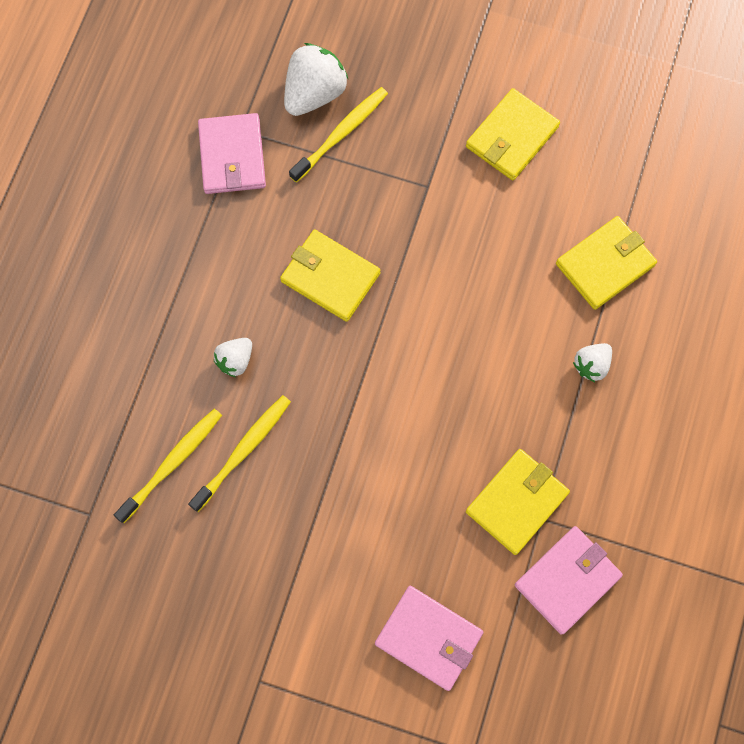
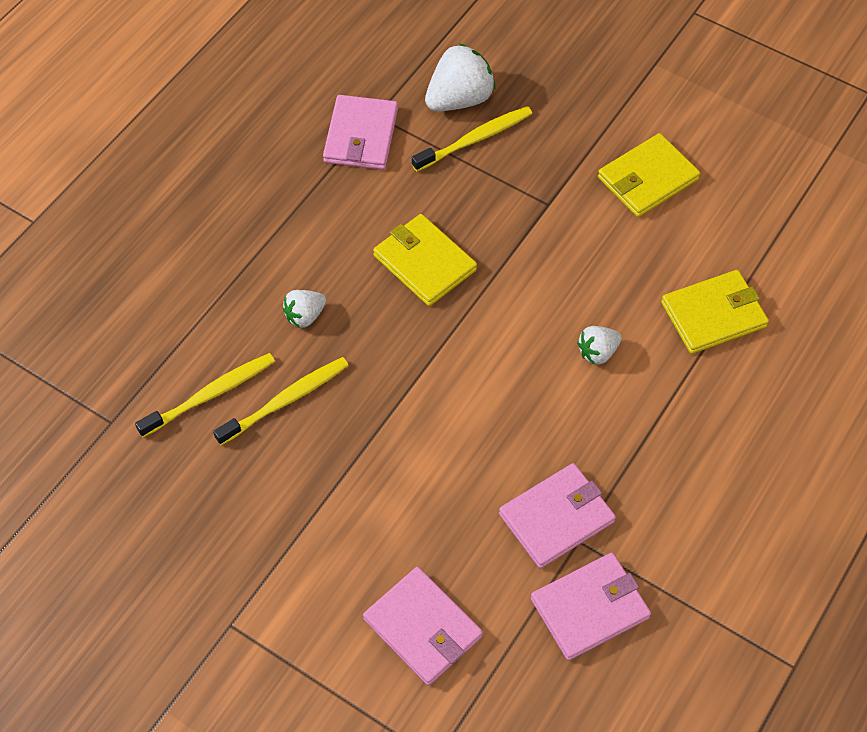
camera: 15 degrees right, 15 degrees down
yellow wallet [466,449,570,555] -> pink wallet [499,463,616,569]
white strawberry [573,343,612,382] -> white strawberry moved to [577,326,622,365]

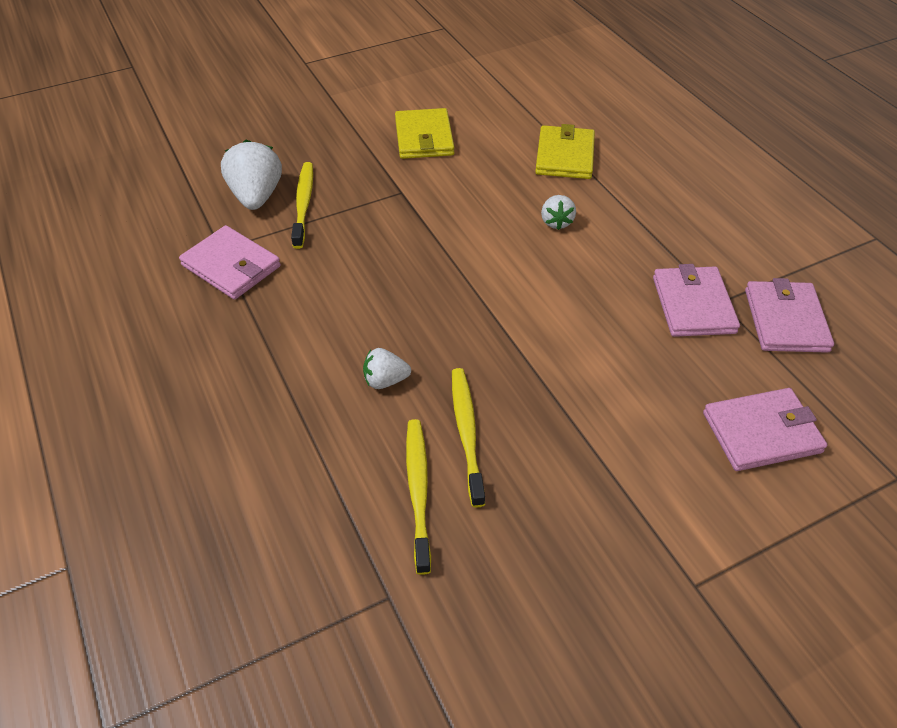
camera: 60 degrees left, 10 degrees down
white strawberry [283,290,326,328] -> white strawberry turned 90 degrees clockwise [363,348,411,389]
yellow wallet [373,214,477,306] -> none

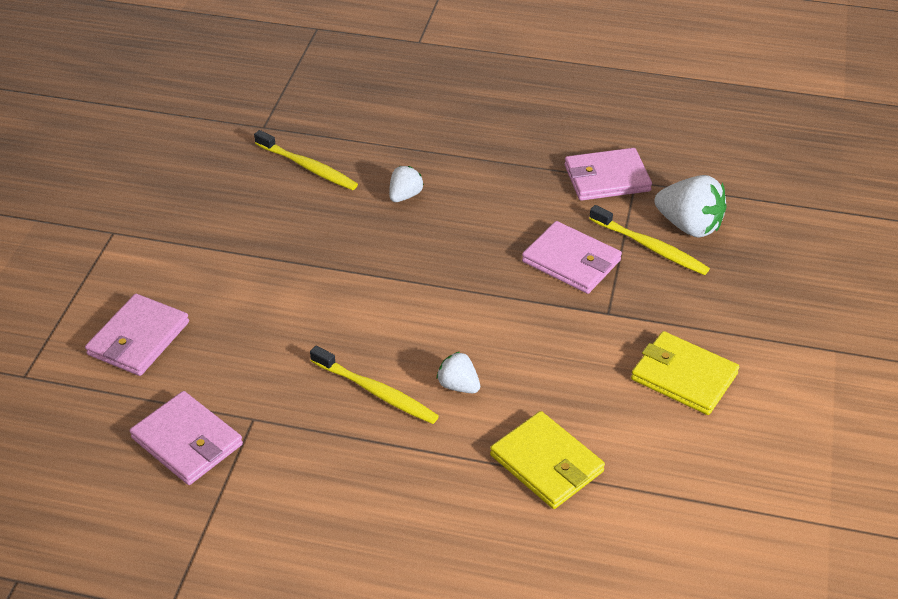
camera: 130 degrees right, 5 degrees down
yellow toothbrush [452,368,485,508] -> yellow toothbrush moved to [310,346,439,424]
pink wallet [653,264,740,337] -> pink wallet moved to [522,221,622,294]

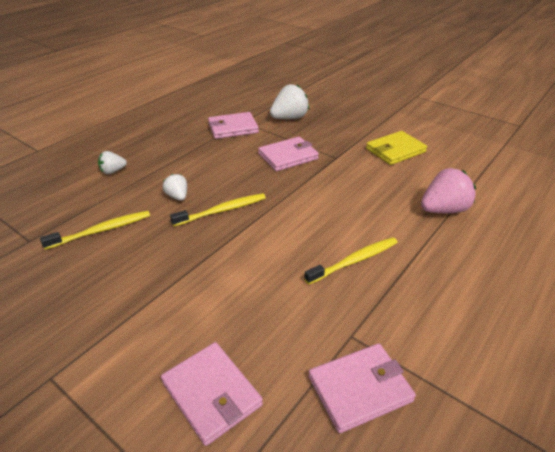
camera: 65 degrees left, 5 degrees down
white strawberry [437,352,480,393] -> white strawberry moved to [98,151,127,174]
yellow wallet [490,411,605,509] -> pink strawberry [421,168,476,213]
pink wallet [564,148,652,201] -> pink wallet turned 60 degrees clockwise [208,112,259,139]
yellow toothbrush [589,205,710,275] -> yellow toothbrush moved to [170,193,266,226]

